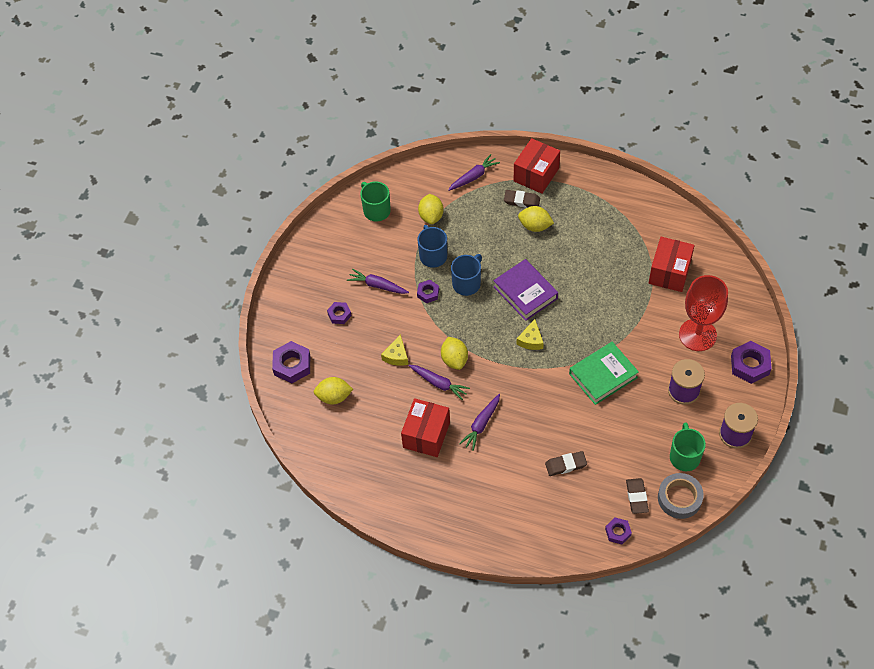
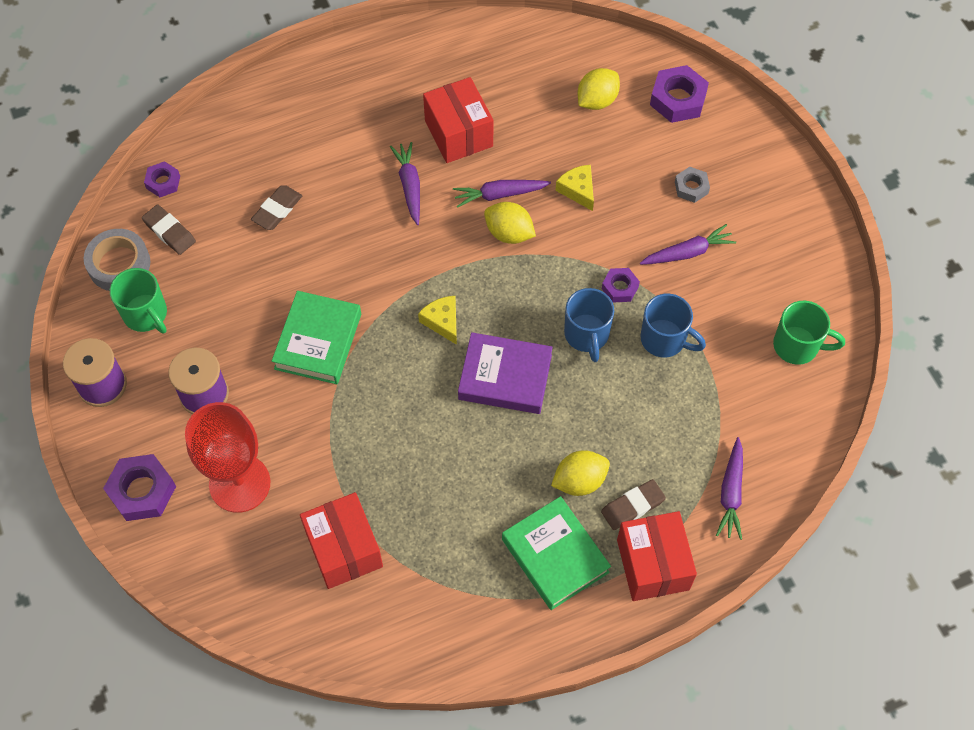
camera: 135 degrees right, 5 degrees up
purple nut [327,302,351,324] -> grey nut [675,167,710,203]
yellow lemon [418,194,444,224] -> none
none -> green book [502,496,611,610]

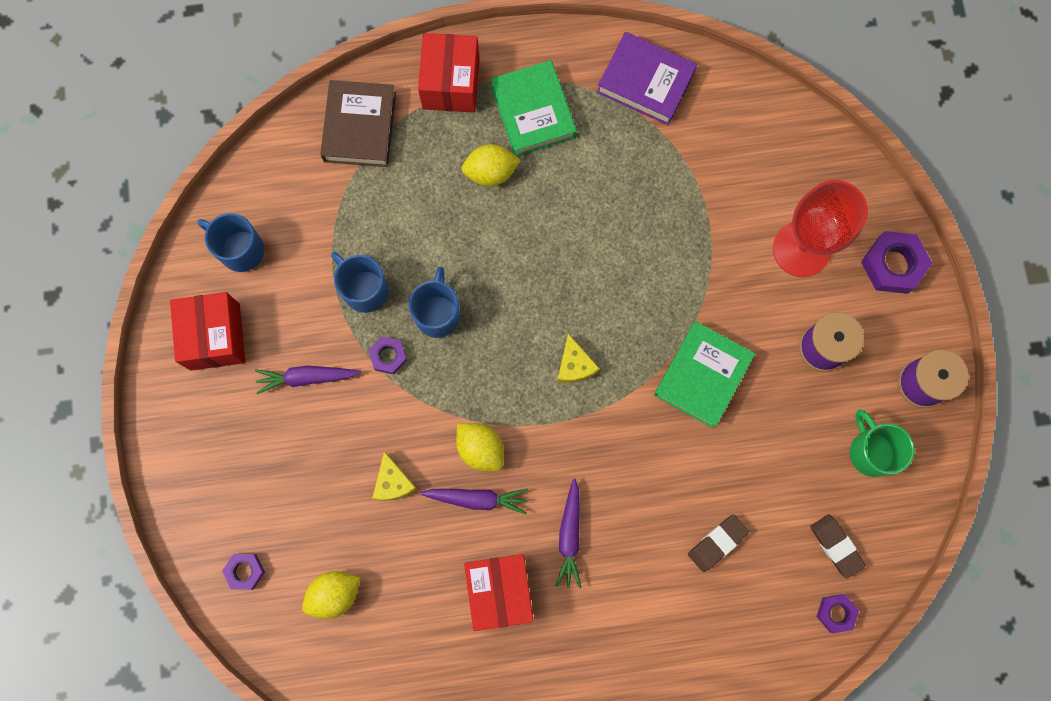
camera: 165 degrees left, 15 degrees up
grey tape [84,229,151,291] -> none
red box [300,492,383,589] -> red box moved to [170,292,245,371]
purple book [458,332,553,414] -> purple book moved to [597,32,697,125]
brown eraser [601,479,666,530] -> none
purple nut [650,65,709,123] -> purple nut [222,554,265,590], size x0.59
grey nut [675,167,710,203] -> none
purple carrot [716,437,743,540] -> brown book [320,80,396,167]
green mug [773,300,845,365] -> blue mug [198,213,264,272]

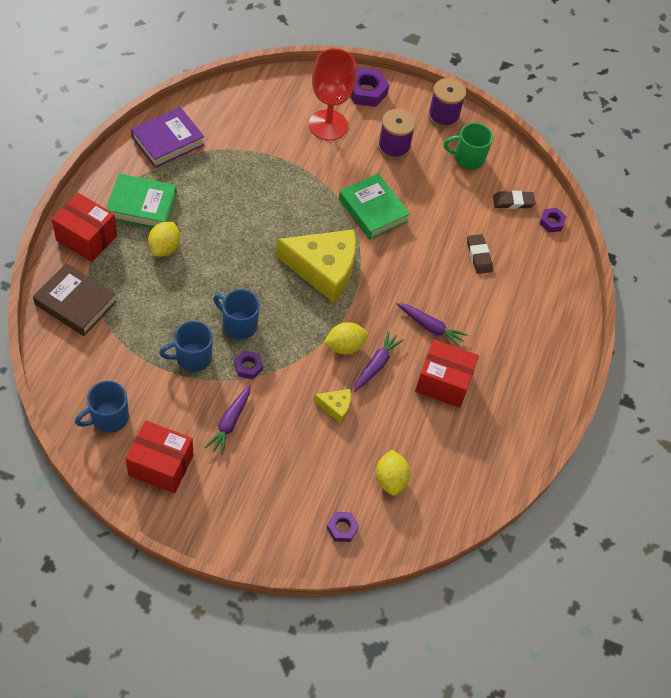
camera: 70 degrees left, 20 degrees down
yellow cheese [557,334,600,383] -> yellow cheese [276,229,356,303], size x2.28

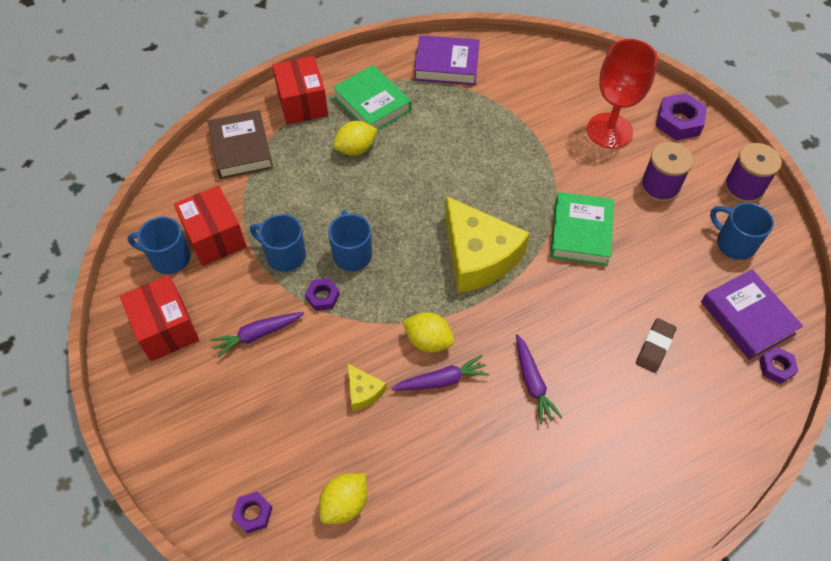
camera: 50 degrees right, 0 degrees up
red box [415,339,479,408] -> red box moved to [174,186,246,266]
green mug [443,123,493,169] -> blue mug [710,203,773,260]
brown eraser [493,191,536,209] -> purple book [701,269,803,360]

